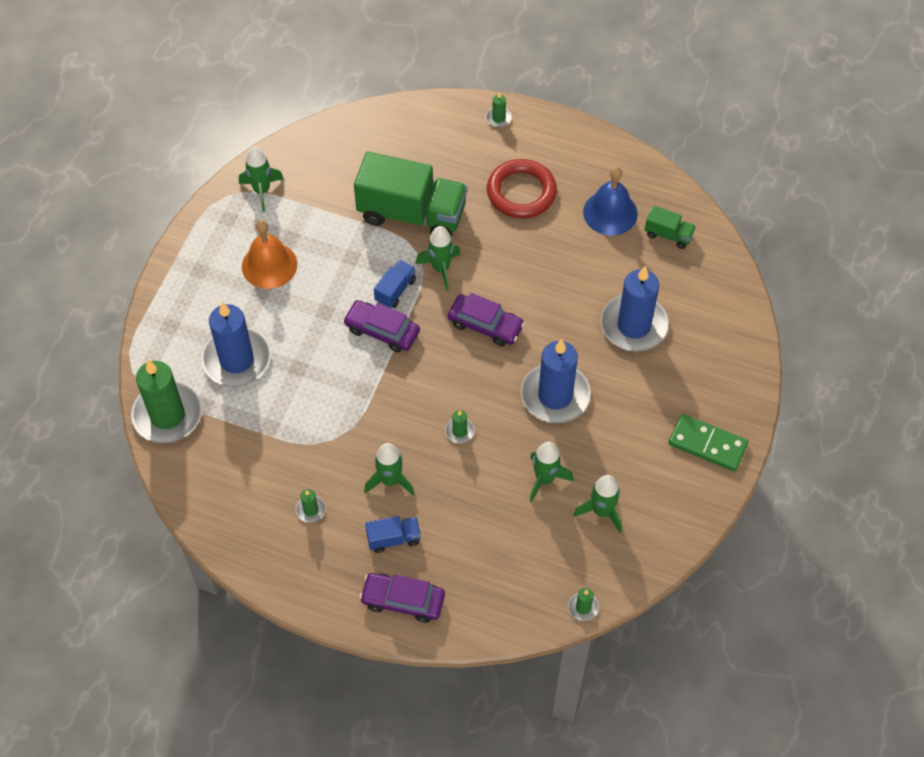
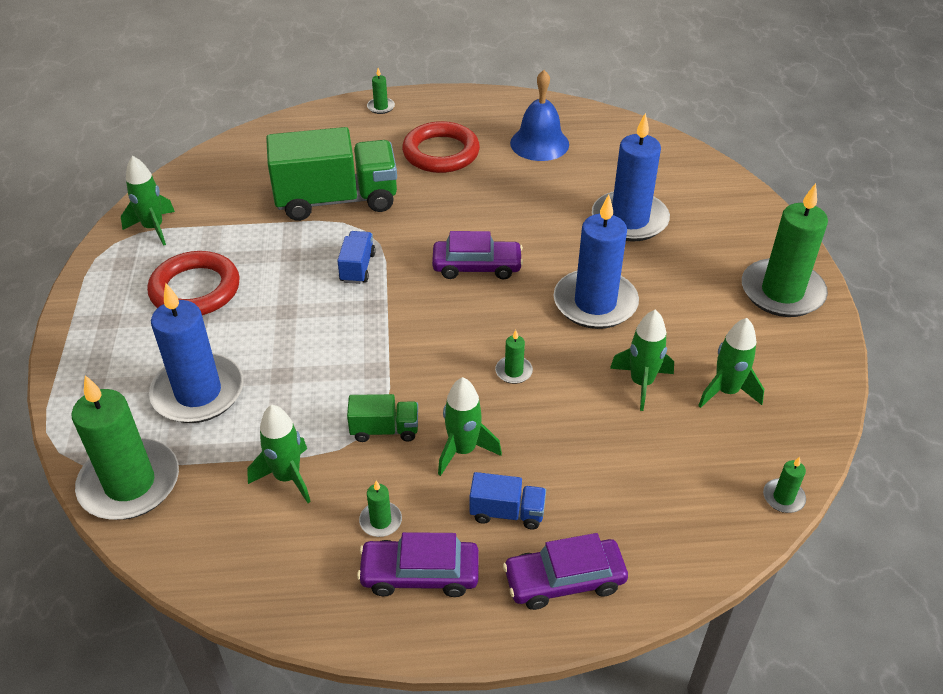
camera: 25 degrees left, 15 degrees down
orange bell [242,220,297,289] -> red ring [147,251,240,315]
purple car [343,300,420,353] -> purple car moved to [357,532,479,597]
blue truck [365,516,421,553] -> blue truck turned 45 degrees clockwise [470,472,546,529]
green rocket [416,226,460,291] -> green rocket moved to [247,405,311,503]
green truck [645,205,696,249] -> green truck moved to [347,394,418,442]
green domino [669,414,748,472] -> green candle [742,183,828,317]

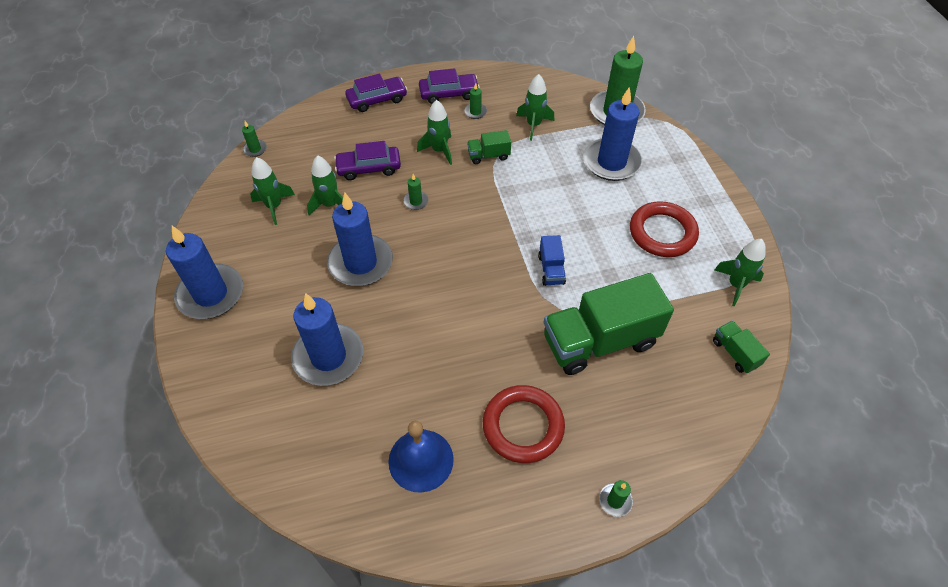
camera: 170 degrees right, 10 degrees up
purple car [432,231,523,280] -> purple car moved to [334,141,401,180]
blue truck [470,472,546,529] -> none
green candle [742,183,828,317] -> blue candle [166,226,243,319]
none -> green truck [713,321,770,373]

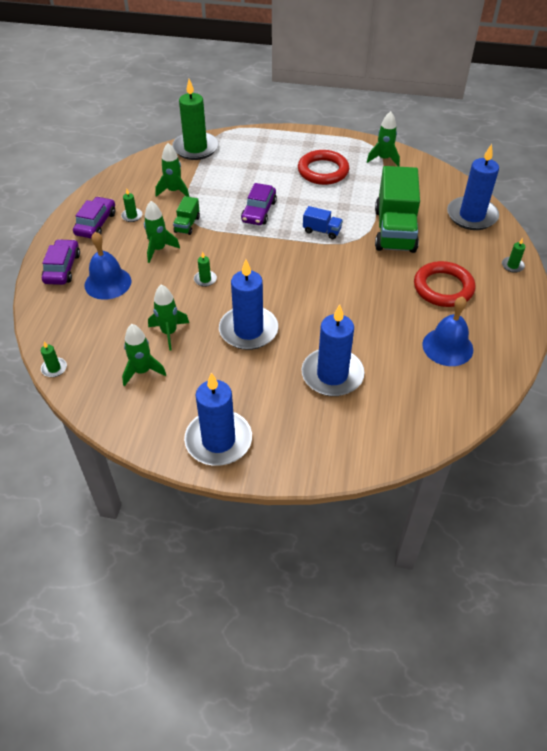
camera: 65 degrees left, 5 degrees down
purple car [334,141,401,180] -> purple car moved to [241,183,277,225]
blue candle [583,87,642,181] -> blue candle moved to [447,144,499,230]
green truck [713,321,770,373] -> none
none -> blue bell [84,232,132,300]

